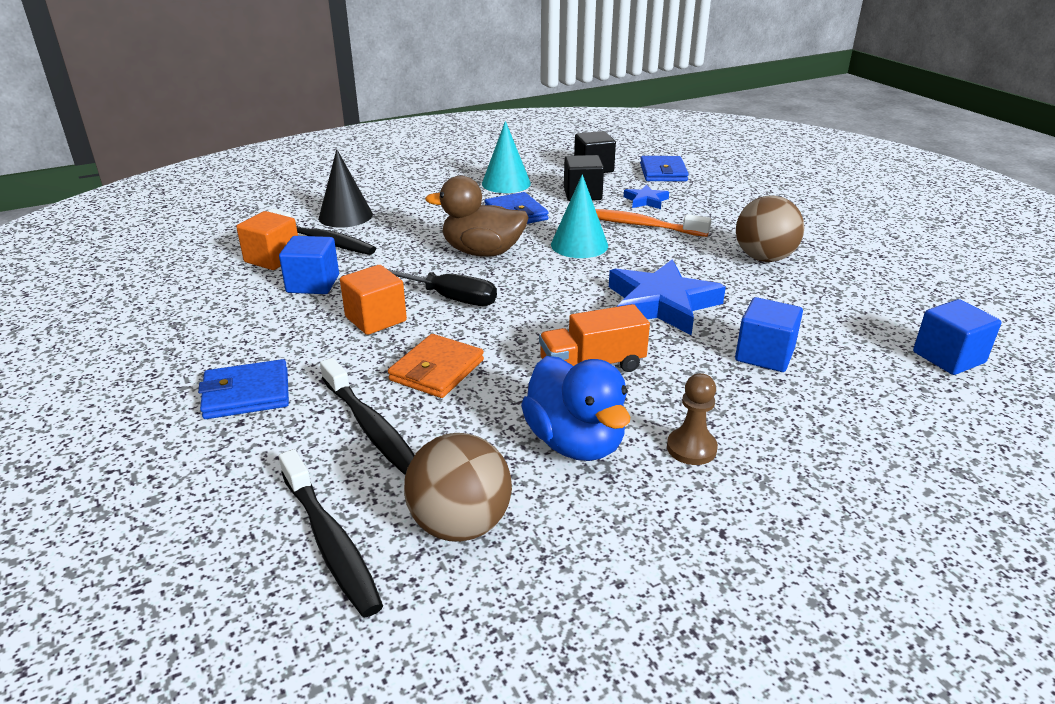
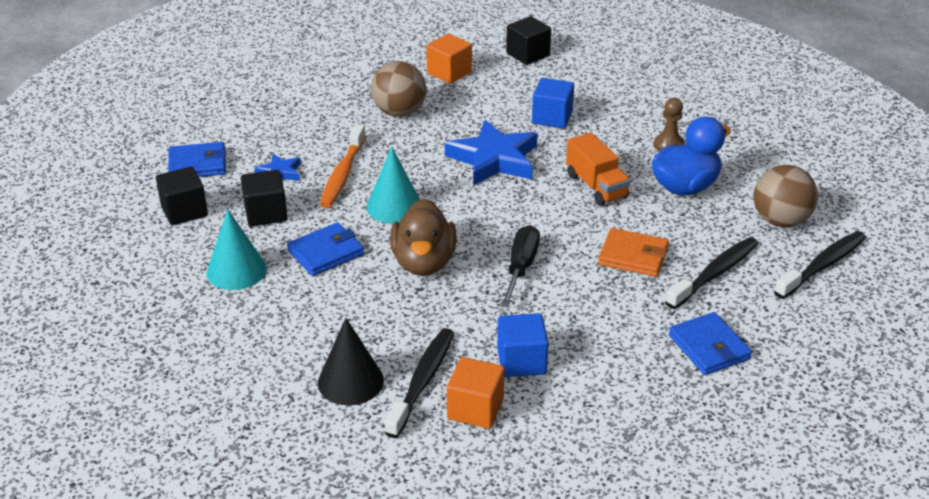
camera: 100 degrees left, 5 degrees up
orange cube [340,265,407,335] -> orange cube moved to [426,34,472,84]
blue cube [913,299,1001,375] -> black cube [506,16,551,65]

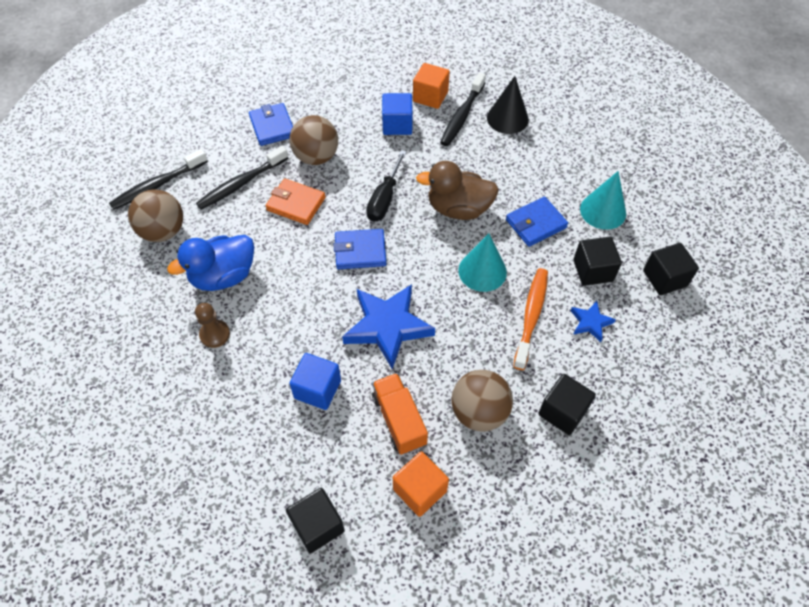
camera: 175 degrees left, 20 degrees up
blue wallet [168,142,226,177] -> blue wallet moved to [334,229,386,269]
brown duck [390,199,457,276] -> brown duck turned 90 degrees counterclockwise [416,161,499,220]
orange truck [566,132,631,206] -> orange truck moved to [372,373,428,455]
none -> brown ball [289,115,338,165]
none -> black cube [538,374,596,435]

